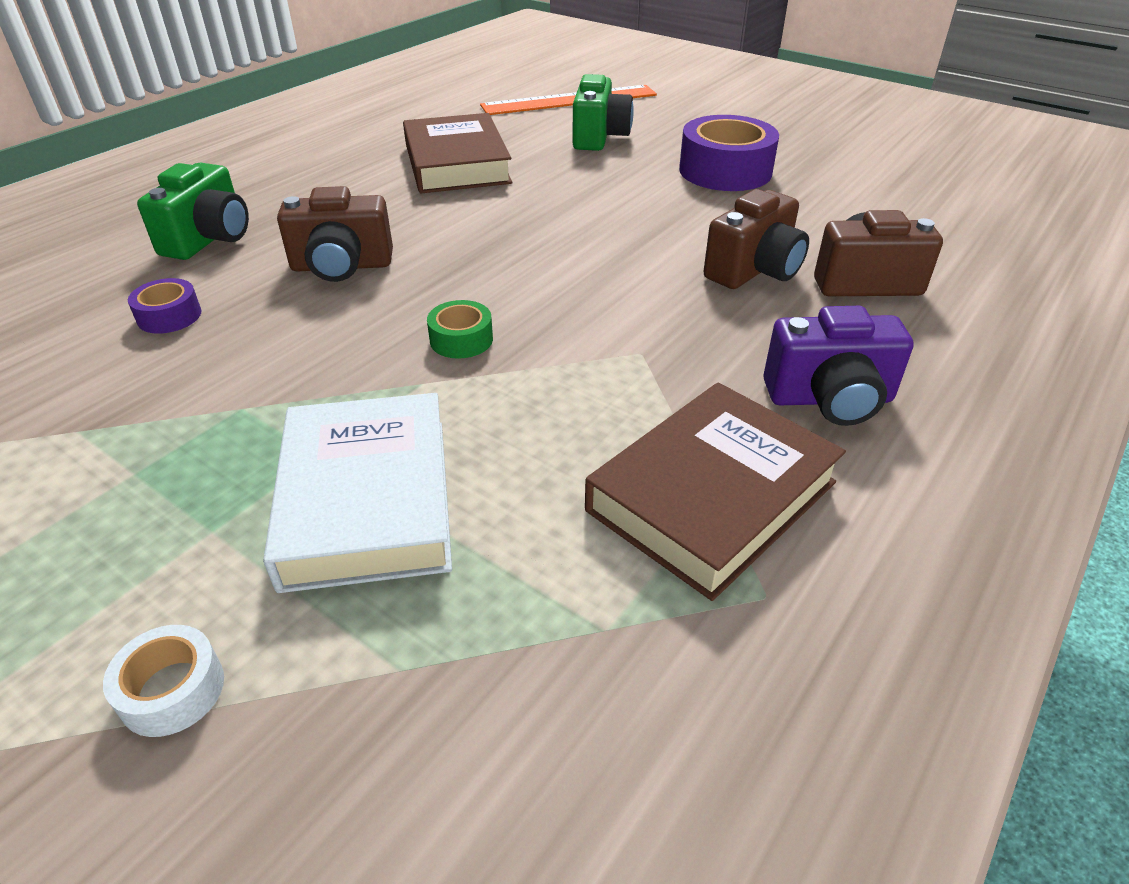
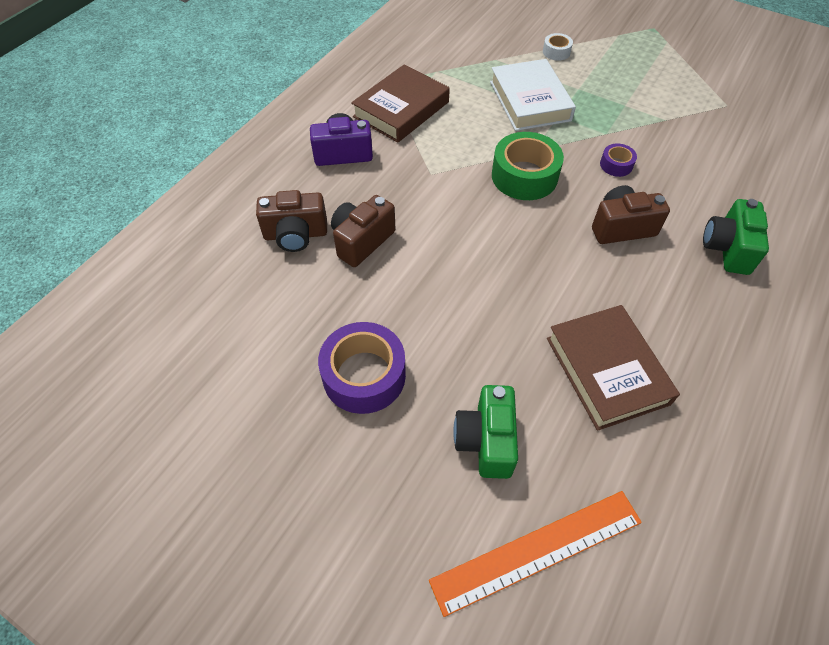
camera: 175 degrees right, 15 degrees up
purple tape [128,278,201,334] -> purple tape moved to [600,143,637,177]
green tape [427,300,493,359] -> green tape [492,132,564,200], size x2.01

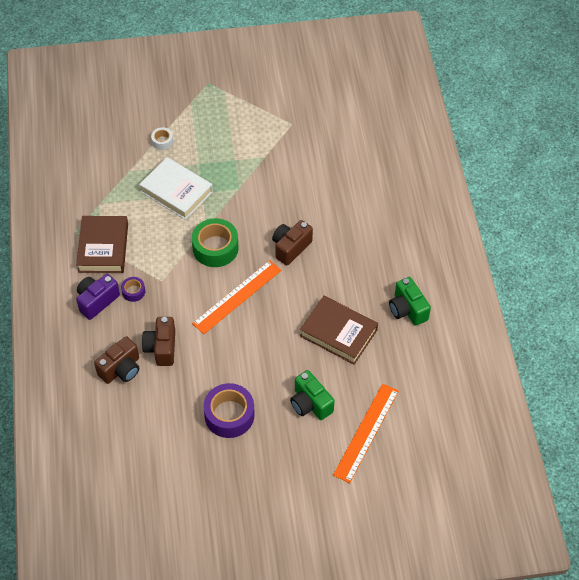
camera: 40 degrees left, 0 degrees up
purple tape [600,143,637,177] -> purple tape moved to [121,277,145,302]
green camera [703,199,769,275] -> green camera moved to [389,277,431,326]
none -> orange ruler [192,260,281,334]

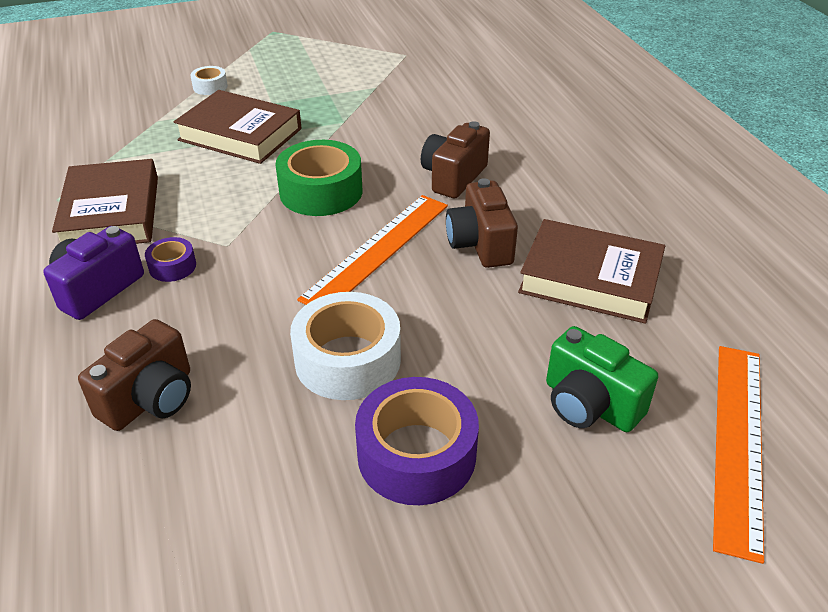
camera: 10 degrees left, 15 degrees down
white book [139,157,213,220] -> brown book [174,90,302,164]
brown camera [142,317,175,366] -> brown camera moved to [446,178,518,268]
green camera [389,277,431,326] -> none
none -> white tape [290,292,401,400]

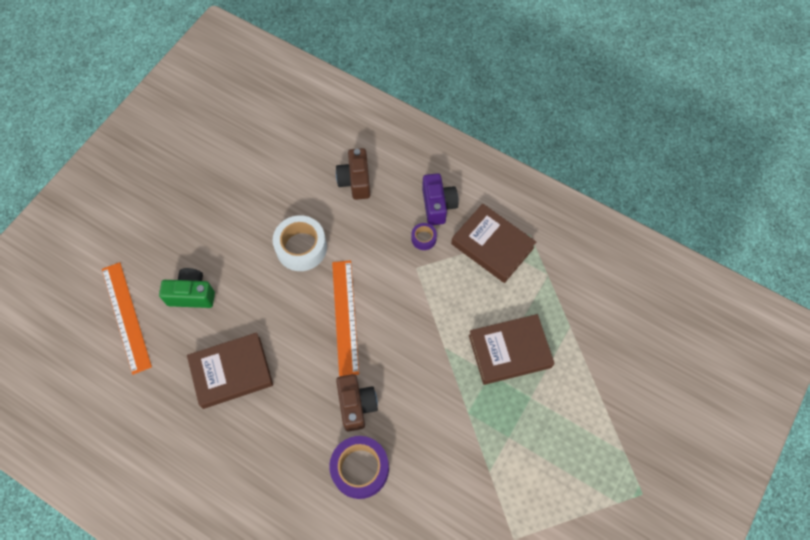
camera: 140 degrees right, 25 degrees up
white tape [190,66,228,95] -> none
green tape [275,140,362,216] -> none
purple tape [355,377,479,505] -> purple tape moved to [329,436,389,499]
brown camera [446,178,518,268] -> none

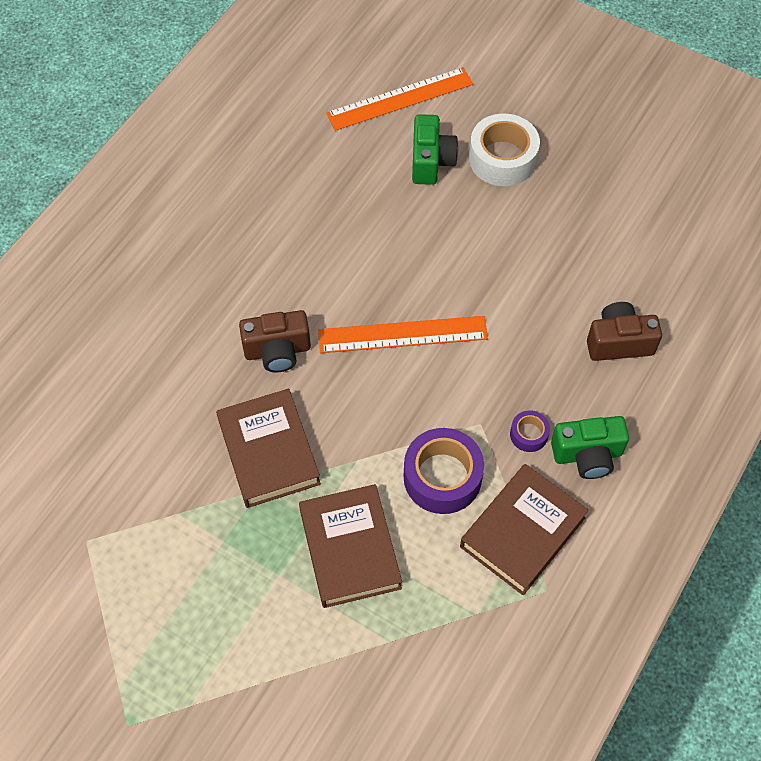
camera: 90 degrees right, 5 degrees down
brown book [187,332,273,409] -> brown book moved to [216,389,321,508]
white tape [273,215,327,271] -> white tape moved to [469,114,540,186]
purple tape [329,436,389,499] -> purple tape moved to [404,428,484,514]
purple camera [422,173,458,225] -> green camera [551,416,629,479]

